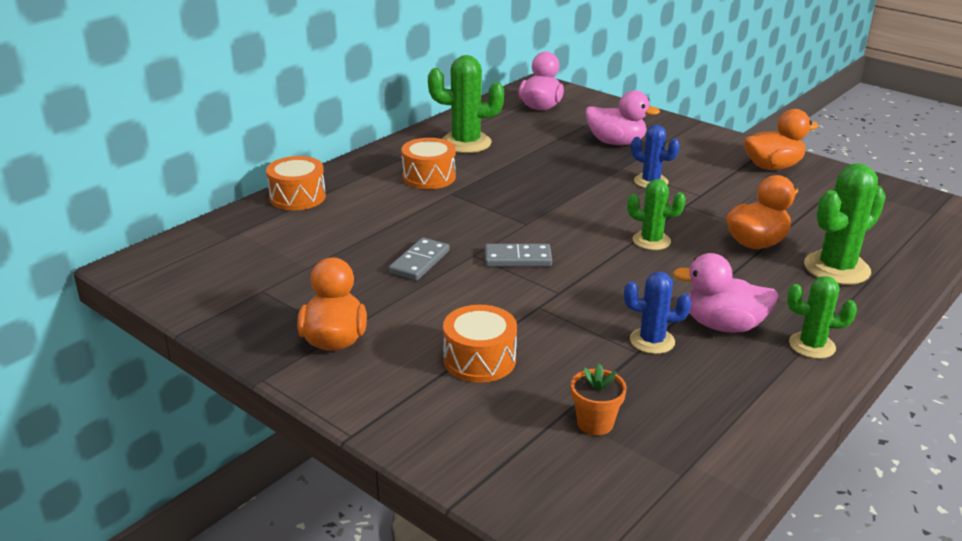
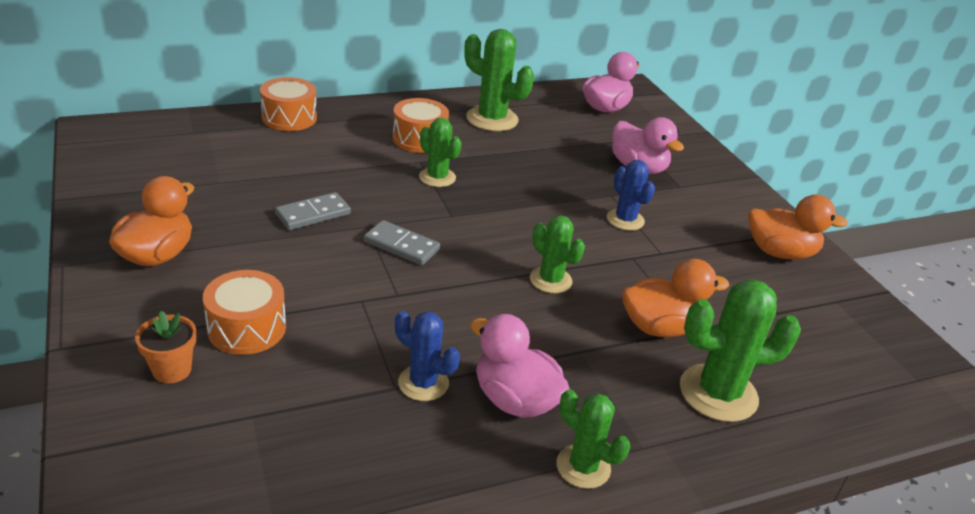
camera: 25 degrees right, 5 degrees up
orange flower pot [571,363,627,435] -> orange flower pot moved to [135,311,197,383]
none -> green cactus [419,118,462,187]

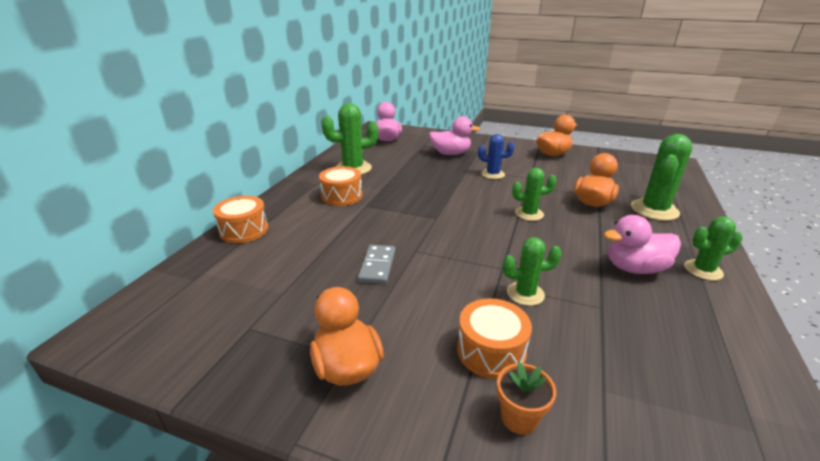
camera: 45 degrees left, 5 degrees down
grey domino [364,220,440,265] -> none
blue cactus [395,311,460,401] -> none
green cactus [419,118,462,187] -> green cactus moved to [503,237,562,306]

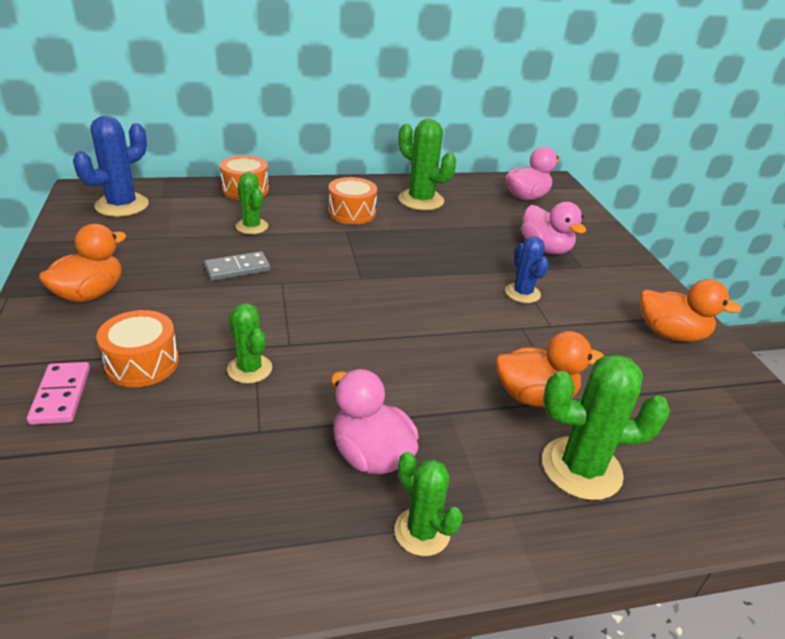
camera: 55 degrees right, 5 degrees up
orange flower pot [497,362,556,435] -> pink domino [27,362,90,425]
green cactus [512,168,557,221] -> green cactus moved to [235,172,268,234]
none -> blue cactus [73,116,149,217]

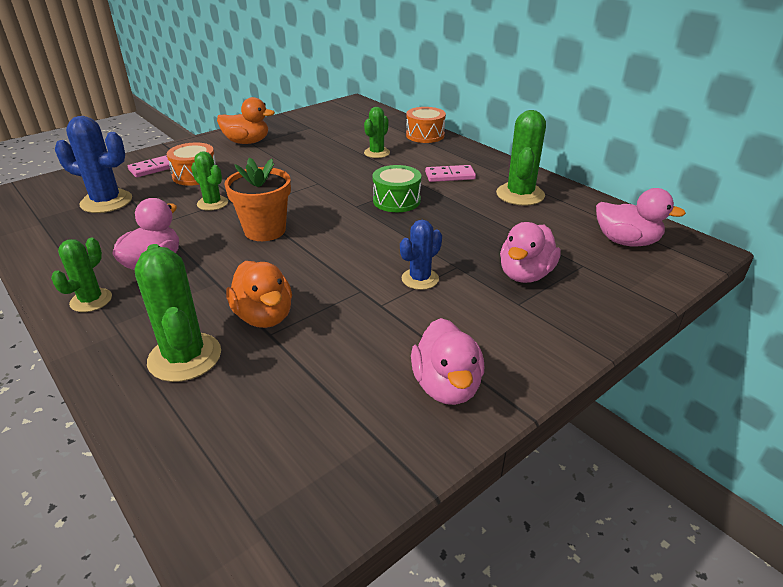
camera: 65 degrees right, 0 degrees up
blue cactus [73,116,149,217] -> blue cactus moved to [55,116,132,213]
grey domino [204,251,271,281] -> none
green cactus [227,303,272,384] -> green cactus turned 75 degrees counterclockwise [191,151,228,211]
orange drum [328,177,377,224] -> pink domino [425,165,476,182]
orange duck [640,279,742,342] -> pink duck [411,318,484,405]
none -> orange flower pot [224,157,291,241]
none -> green drum [372,165,421,212]

